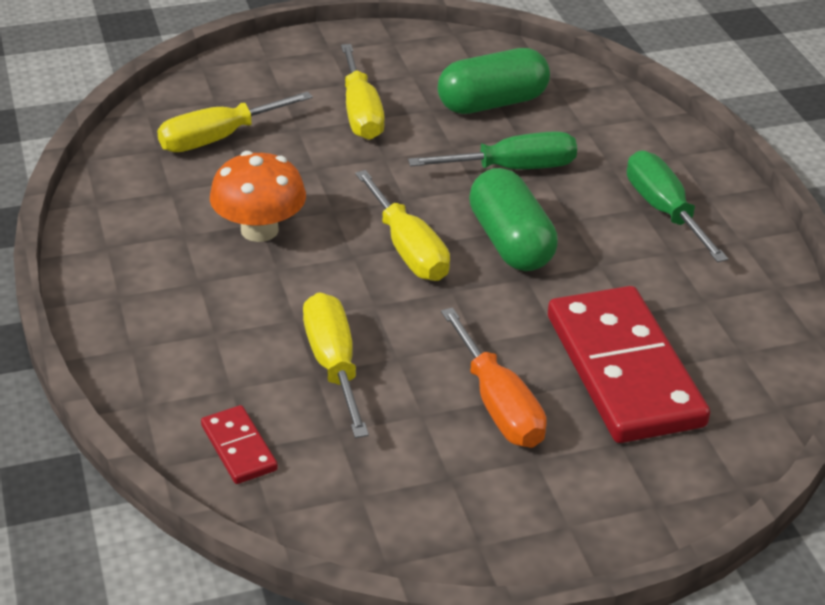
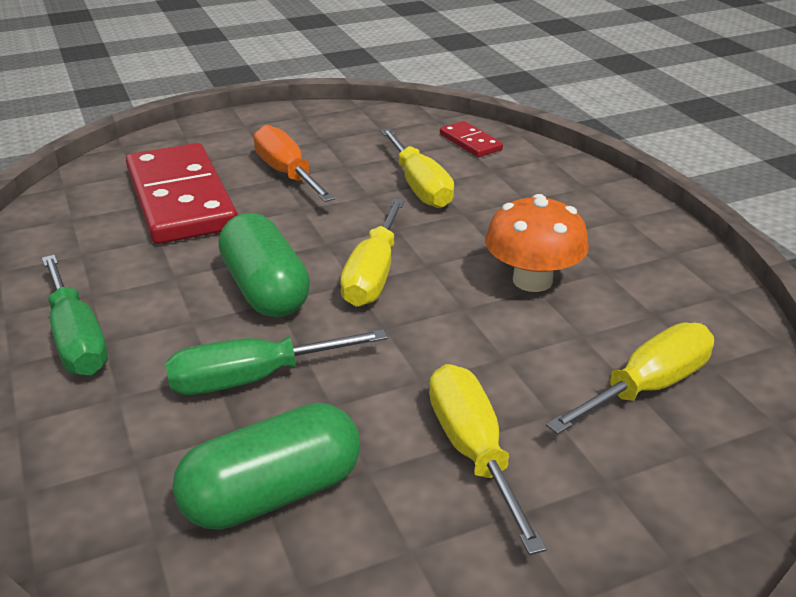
camera: 175 degrees right, 5 degrees down
yellow screwdriver [355,170,450,281] -> yellow screwdriver turned 135 degrees counterclockwise [340,198,405,307]

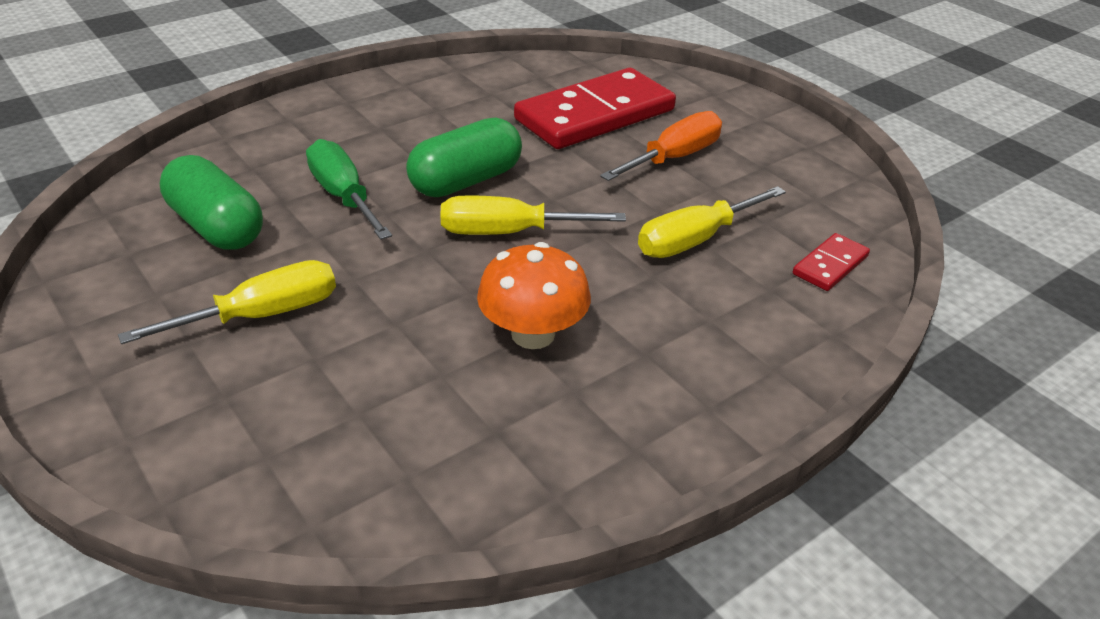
camera: 75 degrees right, 5 degrees up
green screwdriver [42,255,108,375] -> none
yellow screwdriver [546,322,714,434] -> none

